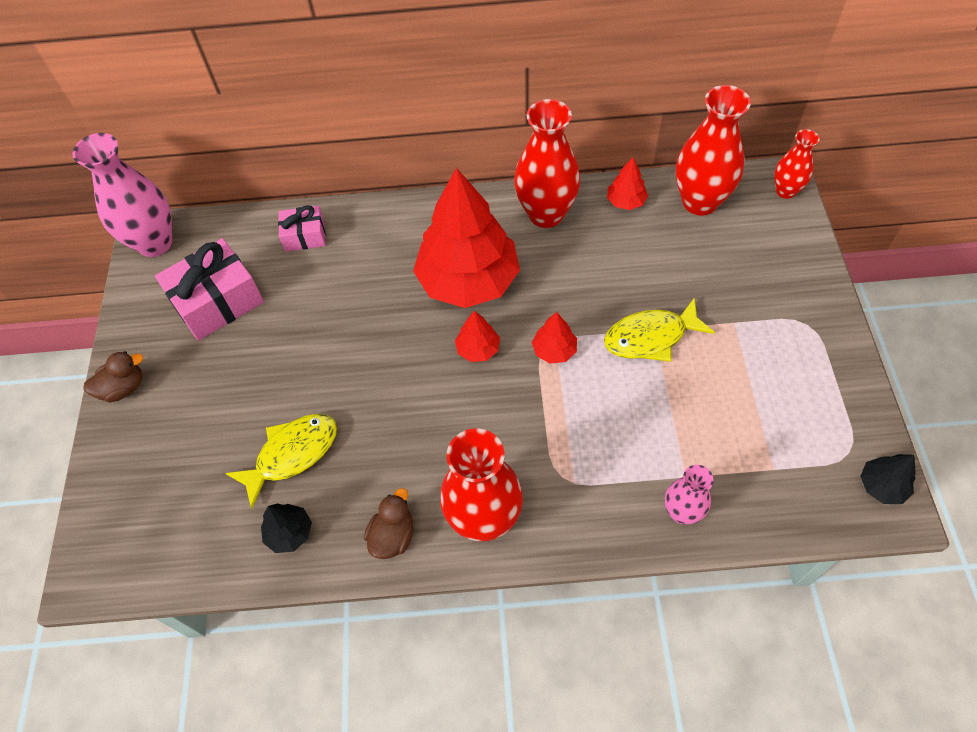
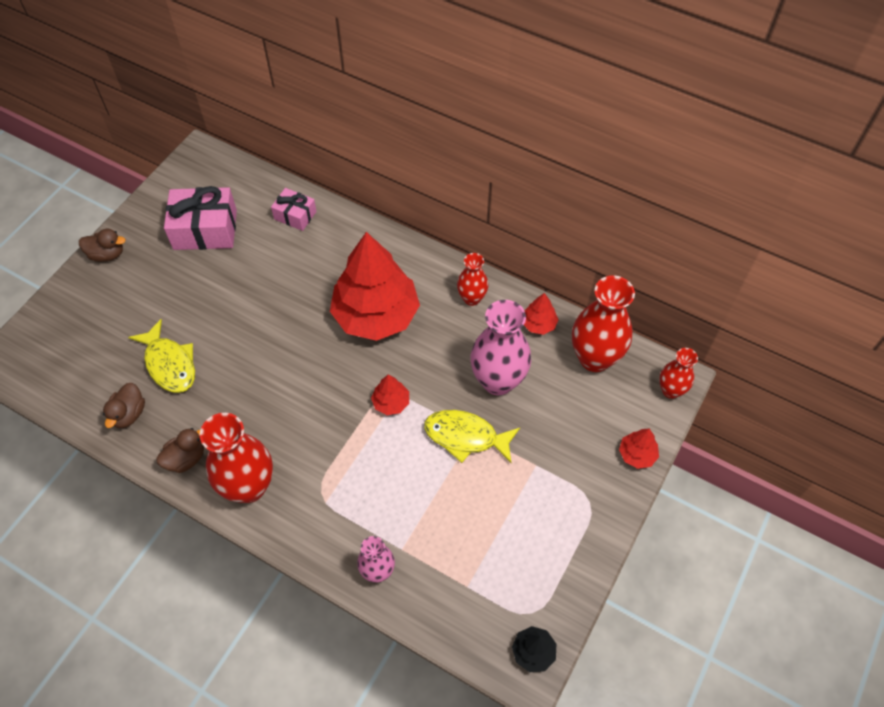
camera: 30 degrees right, 0 degrees up
pink vase [72,133,172,257] -> pink vase moved to [470,300,531,395]
yellow fish [225,414,337,509] -> yellow fish turned 60 degrees clockwise [128,319,195,393]
black tree [261,503,312,553] -> brown duck [103,383,145,428]
red tree [455,311,500,362] -> red tree moved to [619,429,659,469]
red vase [514,99,580,228] -> red vase [457,253,488,306], size x0.56

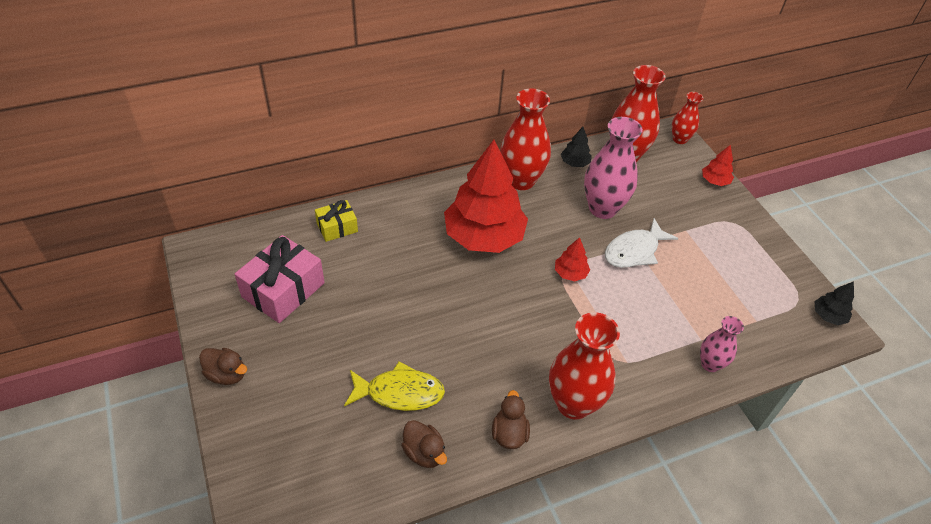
camera: 55 degrees left, 10 degrees down
brown duck [79,229,126,262] -> brown duck turned 75 degrees clockwise [199,348,247,385]
pink gift [271,188,317,231] -> yellow gift [315,200,358,242]
yellow fish [424,410,520,463] -> white fish [605,218,678,268]
red vase [457,253,488,306] -> red vase [500,89,551,190], size x1.79
red tree [524,293,559,335] -> black tree [561,127,592,167]

